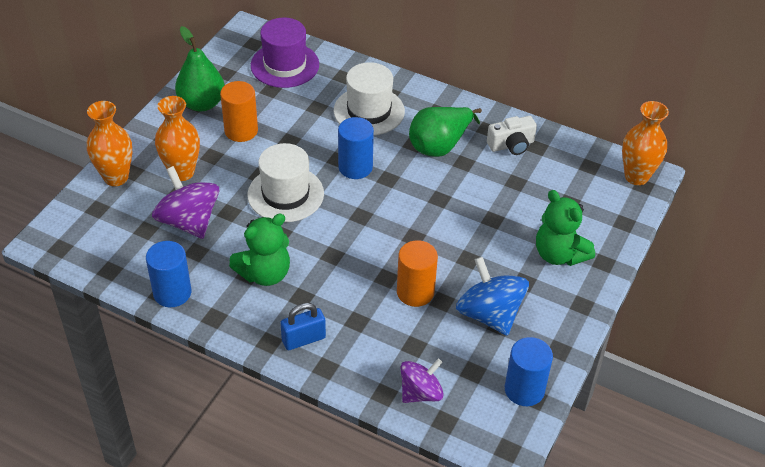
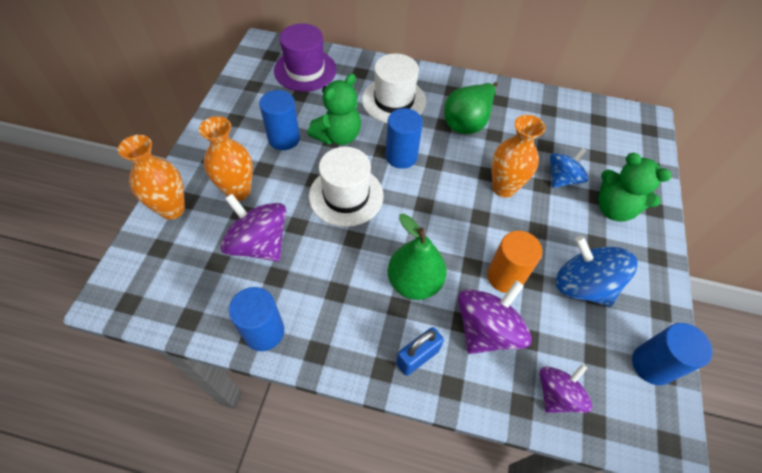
camera: 15 degrees left, 10 degrees up
green pear [175,26,225,112] -> green pear moved to [388,214,447,300]
orange cylinder [220,81,258,142] -> blue cylinder [259,90,300,150]
green teddy bear [229,214,290,286] -> green teddy bear moved to [308,73,361,145]
white camera [487,116,537,155] -> none
orange vase [622,101,669,185] -> orange vase moved to [492,115,545,198]
none -> purple spinning top [458,280,532,354]
none -> blue spinning top [550,148,588,188]

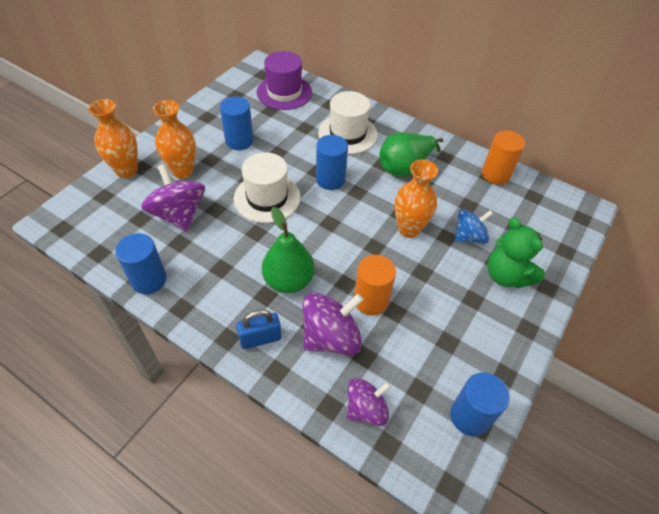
camera: 20 degrees right, 5 degrees down
green teddy bear [308,73,361,145] -> none
blue spinning top [556,236,638,307] -> none
none -> orange cylinder [482,130,525,185]

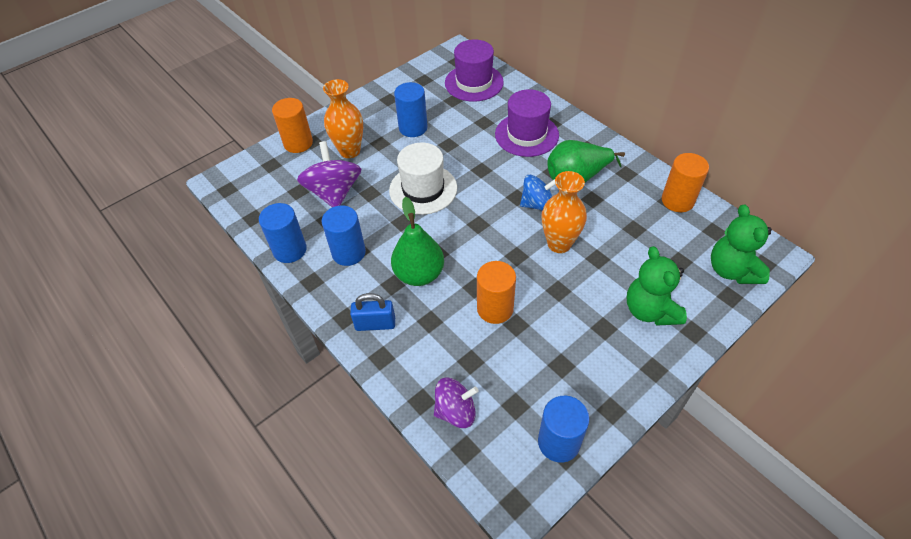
camera: 20 degrees right, 0 degrees up
orange vase [88,99,138,178] -> orange cylinder [272,98,313,153]
purple spinning top [303,292,364,355] -> none
blue cylinder [316,135,348,190] -> blue cylinder moved to [322,205,366,266]
white hat [318,91,378,154] -> purple hat [495,89,559,157]
blue spinning top [455,209,493,244] -> blue spinning top moved to [520,175,556,210]
none -> green teddy bear [711,204,772,284]

